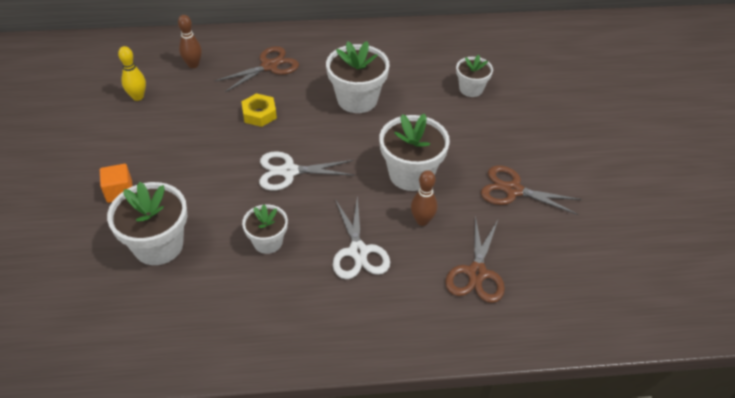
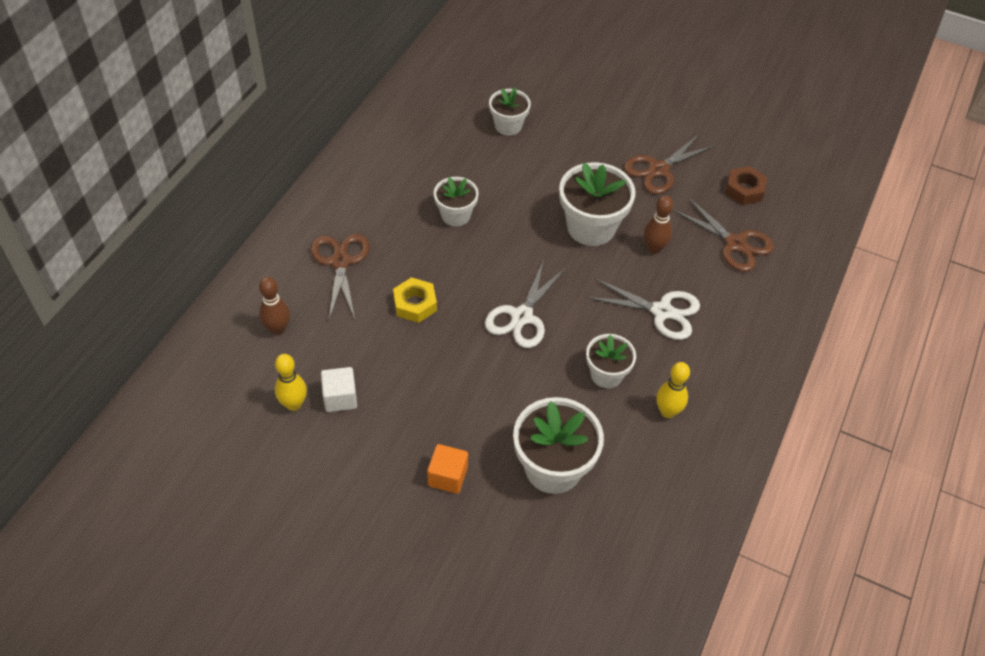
camera: 60 degrees left, 5 degrees up
white flower pot [326,41,390,113] -> white flower pot [434,177,479,226], size x0.60
none -> white cube [321,367,357,412]
none -> yellow bowling pin [656,362,690,418]
none -> brown nut [725,166,767,205]

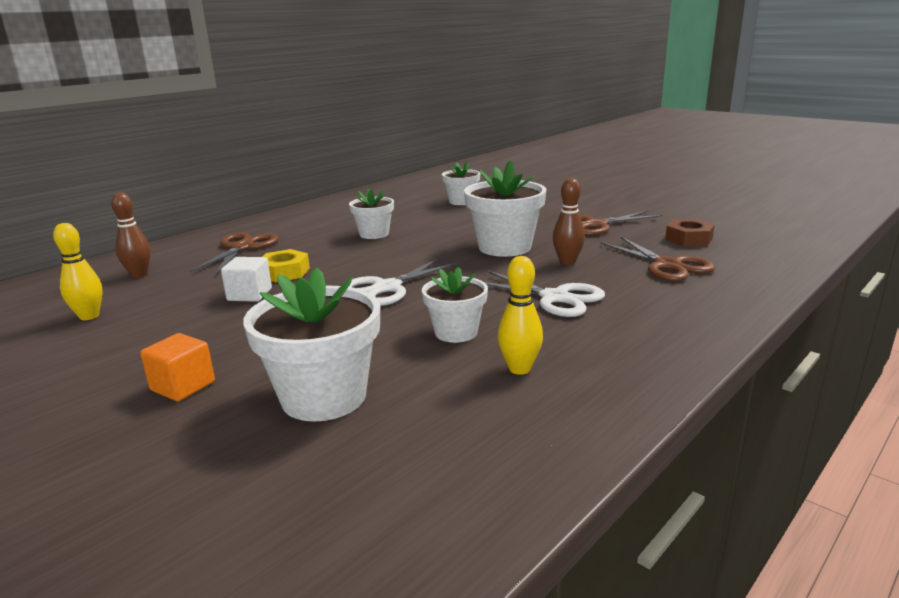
camera: 20 degrees right, 30 degrees down
white cube [321,367,357,412] -> white cube moved to [221,257,272,302]

